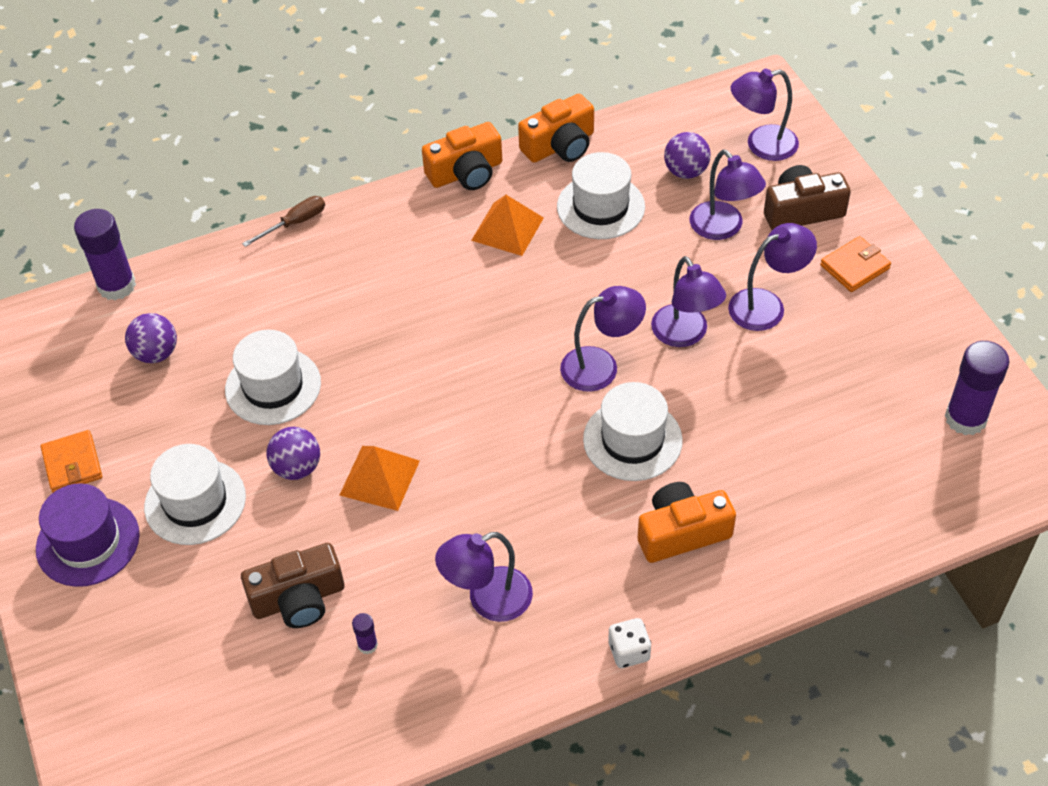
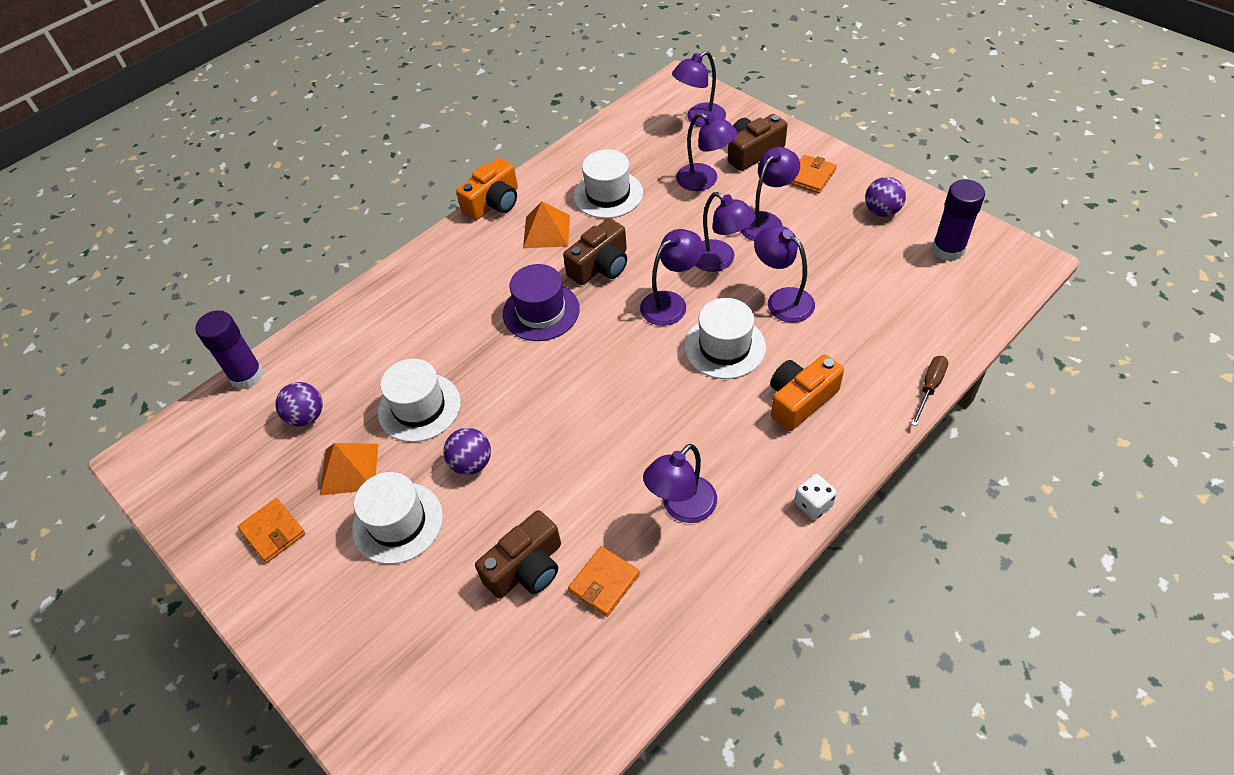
camera: 20 degrees left, 0 degrees up
purple hat [36,483,140,587] -> purple hat moved to [503,264,580,341]
brown screwdriver [242,196,325,247] -> brown screwdriver moved to [911,356,949,426]
orange pyramid [340,446,420,511] -> orange pyramid moved to [320,443,378,495]
purple glue stick [352,613,378,654] -> orange wallet [568,546,640,617]
orange camera [518,94,594,163] -> none
purple ball [664,132,711,179] -> purple ball moved to [865,177,906,217]
none -> brown camera [563,218,627,285]
none -> purple lamp [754,226,815,323]

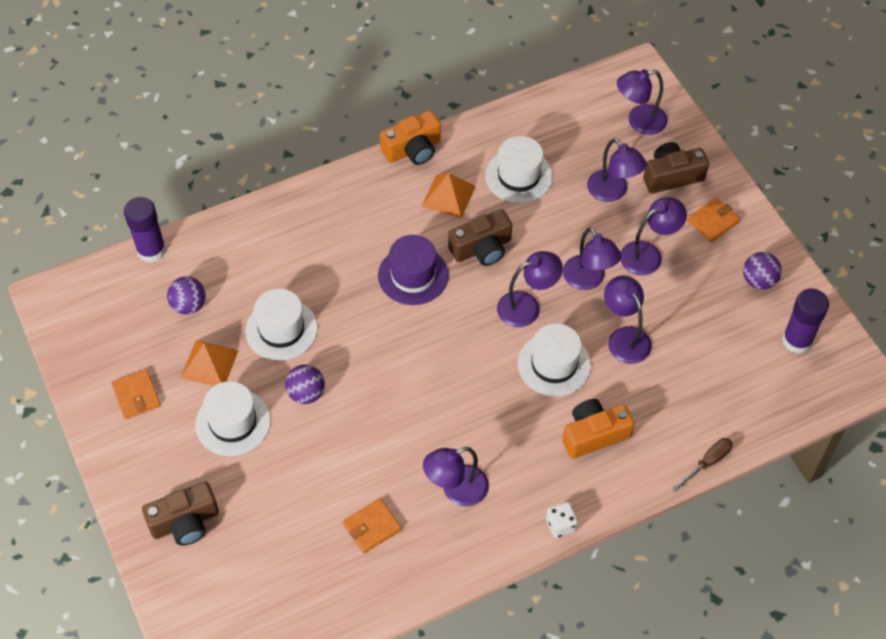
camera: 15 degrees right, 5 degrees up
brown camera [475,510,561,599] -> brown camera moved to [142,482,219,546]

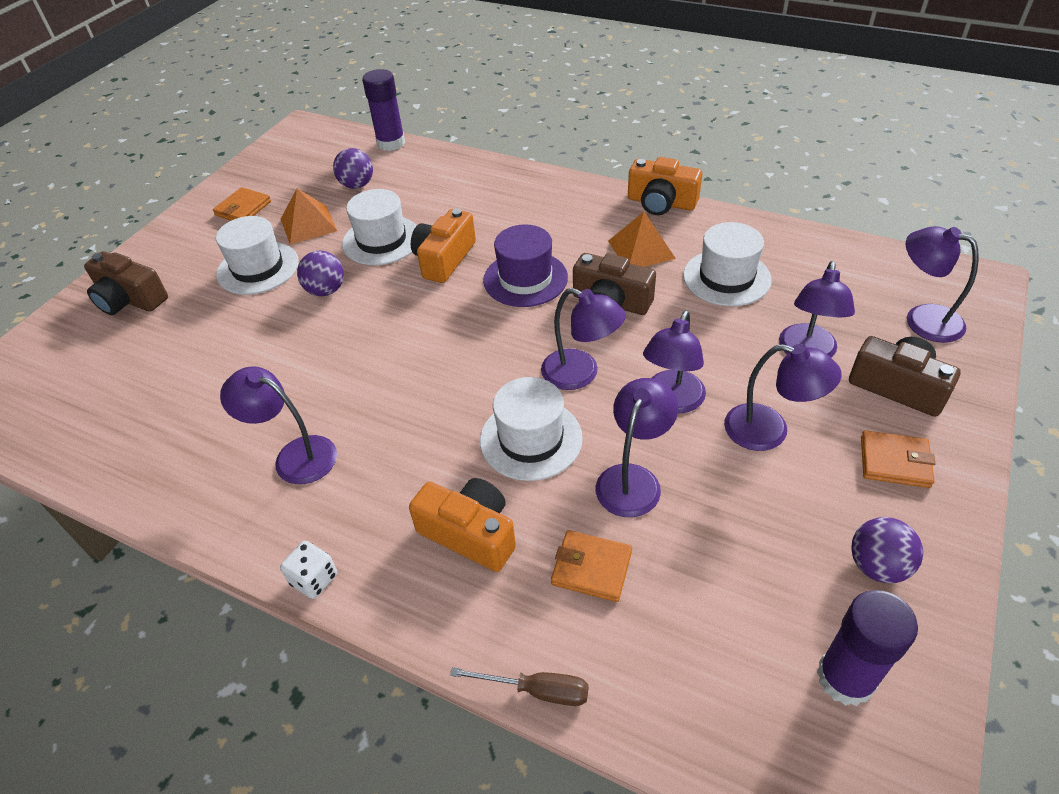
camera: 55 degrees right, 10 degrees down
orange wallet [343,498,402,553] -> orange wallet moved to [551,530,632,602]
none -> orange camera [411,208,476,283]

